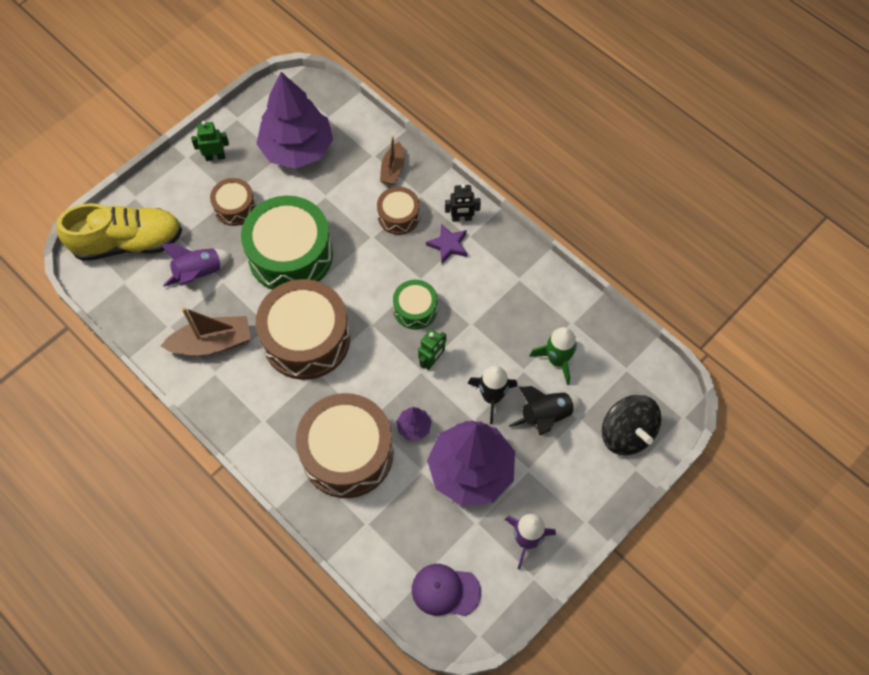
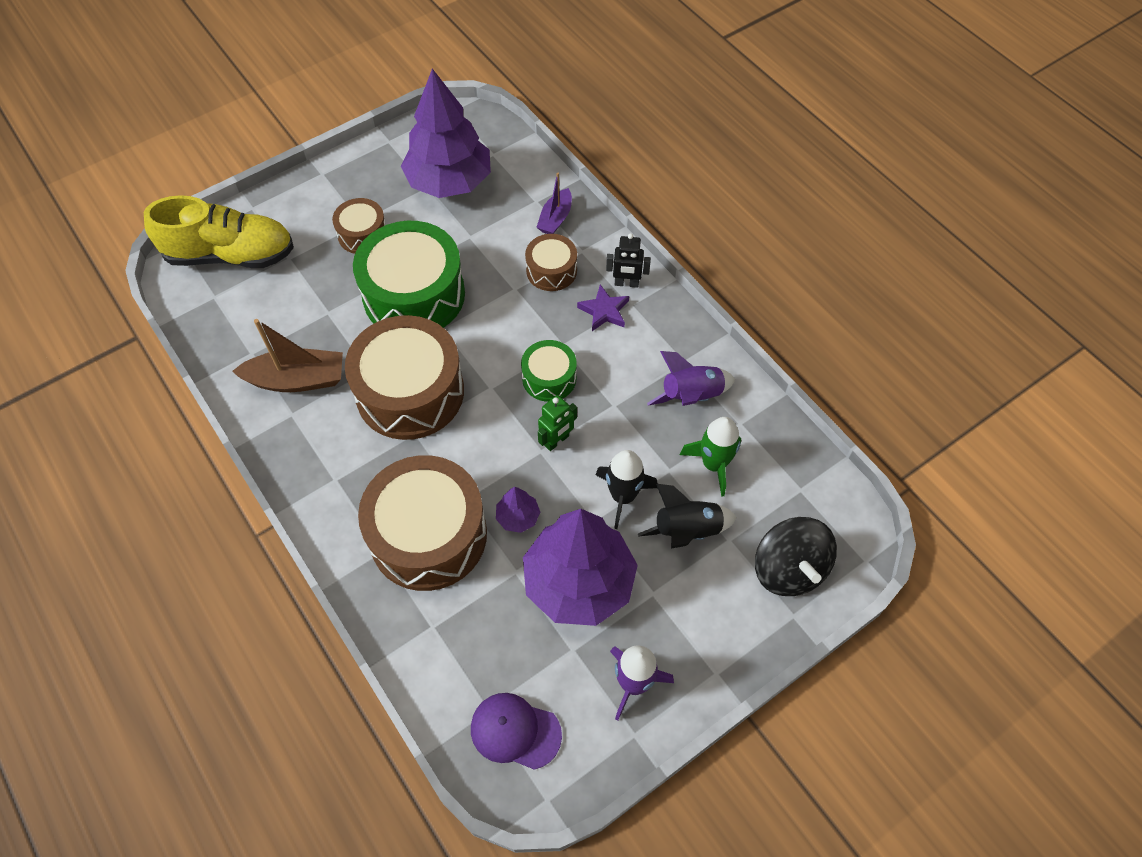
camera: 10 degrees right, 5 degrees down
purple rocket [161,243,232,287] -> purple rocket moved to [647,351,735,406]
green robot [191,121,229,161] -> none
brown boat [380,136,405,185] -> purple boat [536,173,572,234]

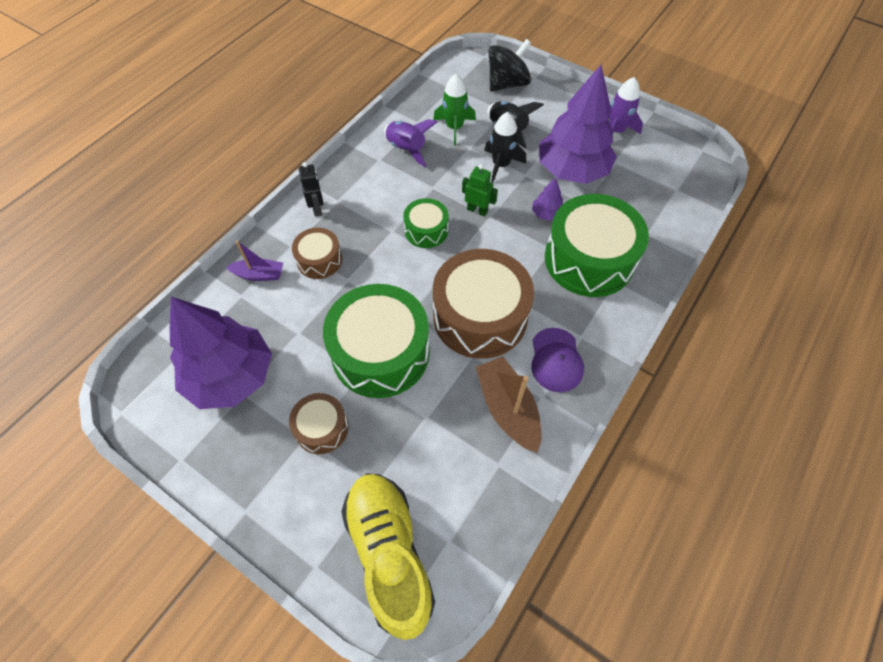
camera: 110 degrees left, 0 degrees up
brown drum [358,455,487,591] -> green drum [545,194,649,297]
purple cap [471,693,562,770] -> purple cap moved to [532,328,584,392]
purple star [577,284,629,331] -> none

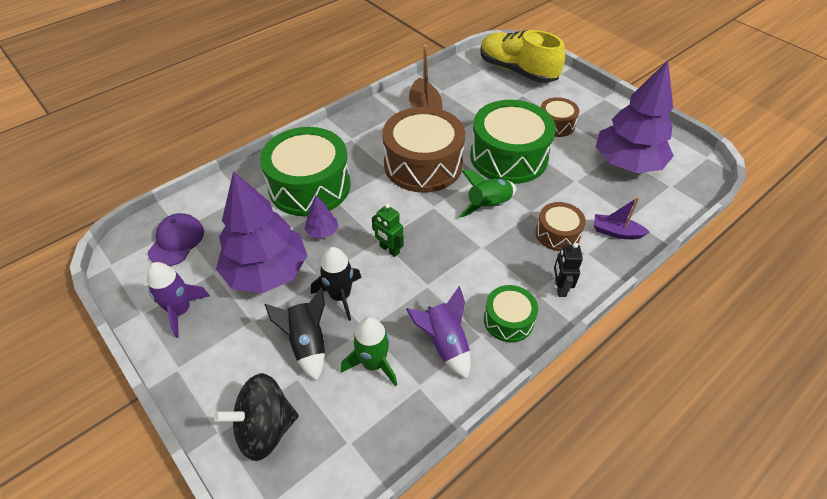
camera: 165 degrees left, 10 degrees down
yellow shoe [341,473,435,640] -> yellow shoe turned 135 degrees clockwise [480,30,565,83]
green drum [403,198,449,248] -> green drum moved to [484,285,538,342]
purple cap [532,328,584,392] -> purple cap moved to [148,213,204,266]
none -> green rocket [459,170,516,218]

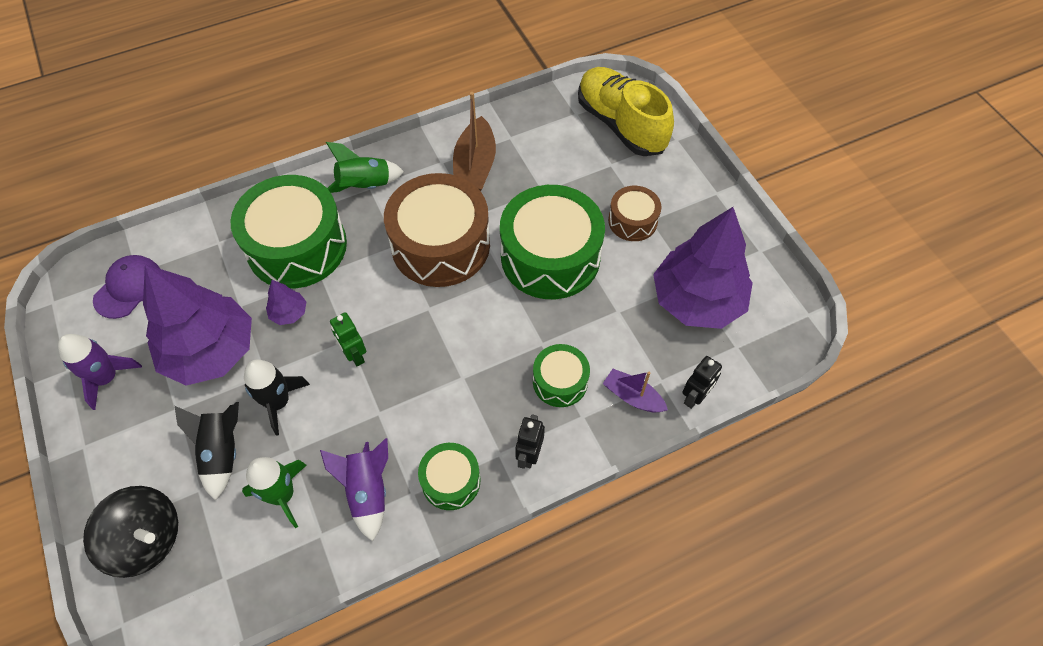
camera: 15 degrees right, 10 degrees up
black spinning top [214,373,298,461] -> black spinning top turned 150 degrees counterclockwise [83,486,178,578]
green rocket [459,170,516,218] -> green rocket moved to [326,142,404,193]
brown drum [536,202,586,251] -> green drum [533,344,590,407]
none -> black robot [682,356,722,409]

